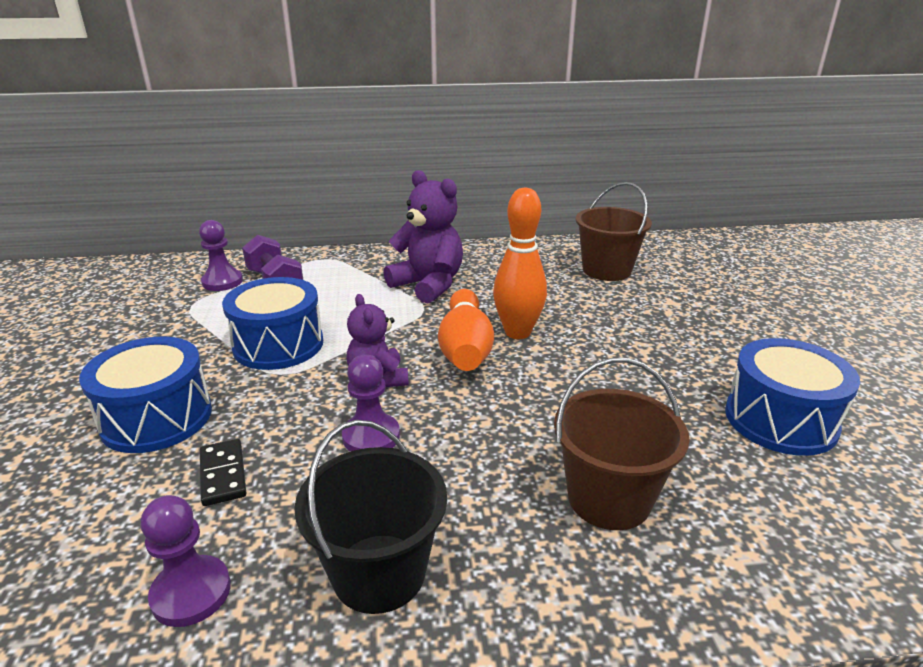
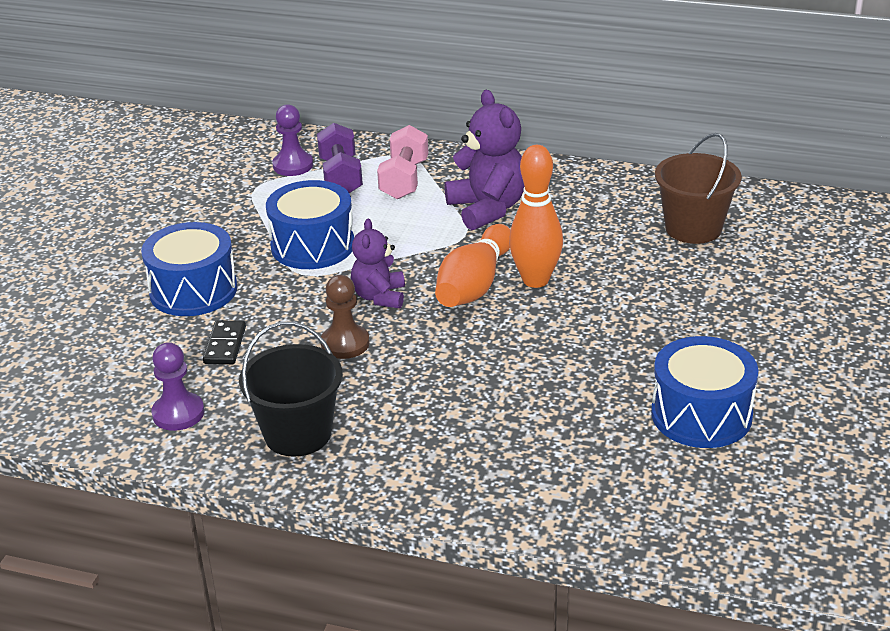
camera: 25 degrees right, 5 degrees up
purple pawn [342,355,400,452] -> brown pawn [321,275,370,359]
brown bucket [554,358,690,530] -> none
none -> pink dumbbell [377,125,429,200]

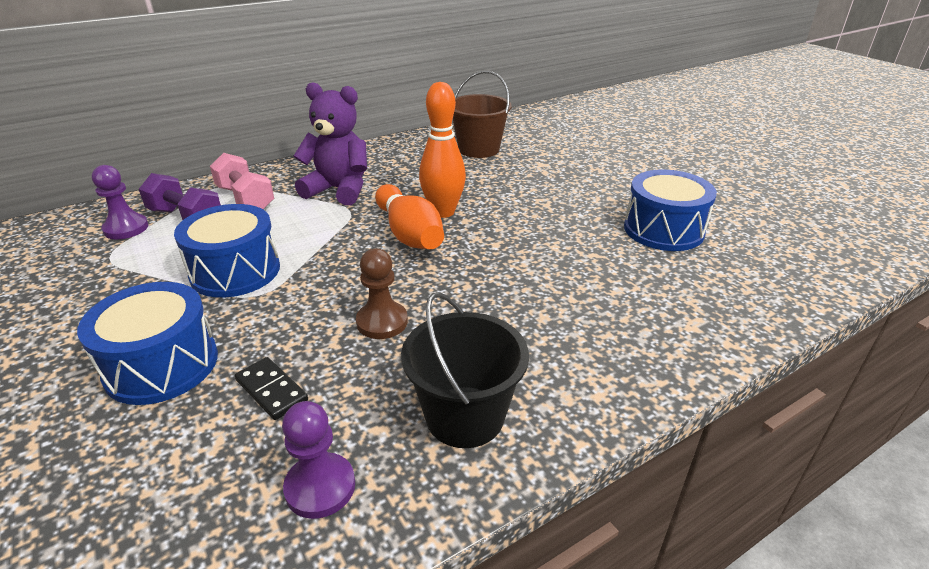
camera: 50 degrees left, 0 degrees up
purple teddy bear [351,219,405,308] -> none

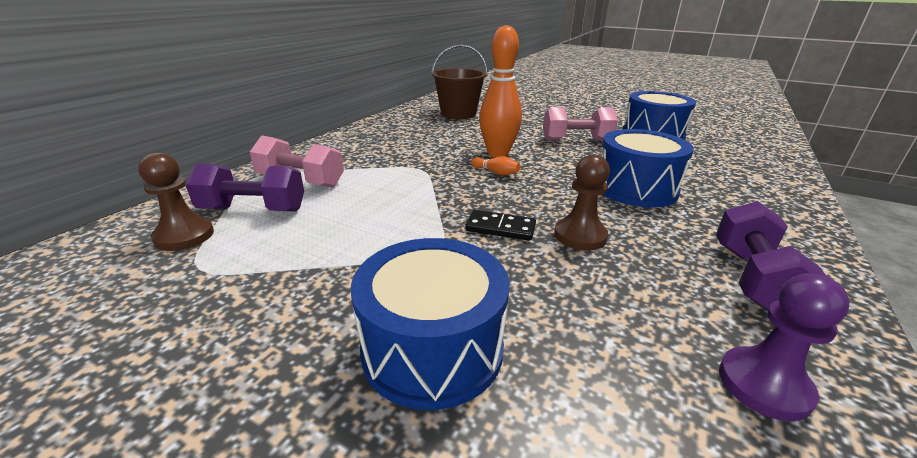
camera: 30 degrees left, 5 degrees down
purple pawn [92,165,148,239] -> brown pawn [138,152,214,251]
blue drum [174,204,280,298] -> blue drum moved to [601,129,694,208]
black domino [235,357,308,420] -> black domino moved to [465,210,536,241]
purple teddy bear [294,82,367,205] -> none
orange bowling pin [375,184,444,249] -> orange bowling pin [471,156,520,175], size x0.41
black bucket [401,292,529,448] -> purple dumbbell [716,201,826,311]
none -> pink dumbbell [543,107,618,141]

